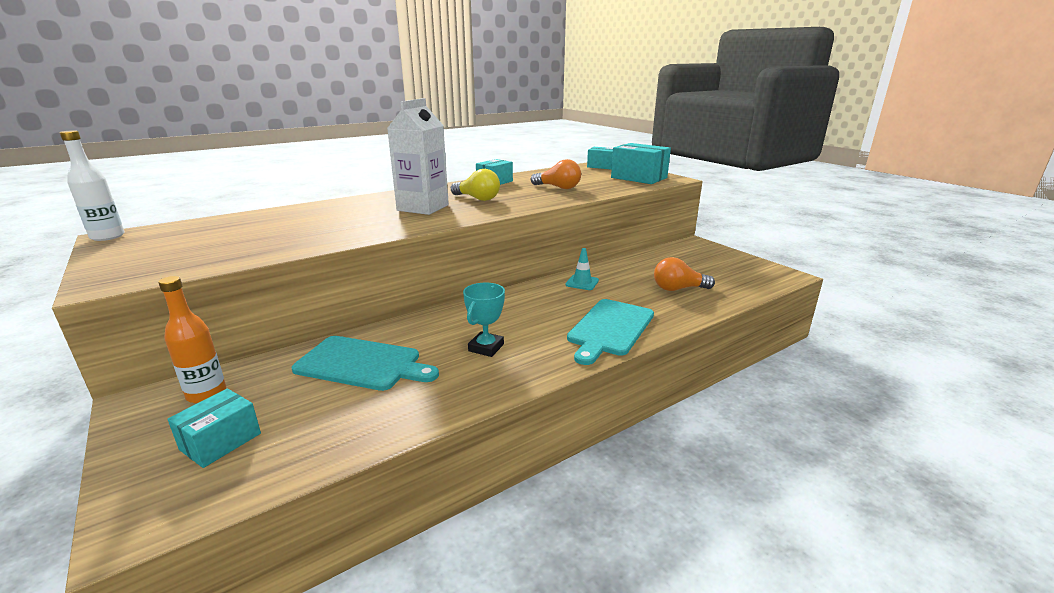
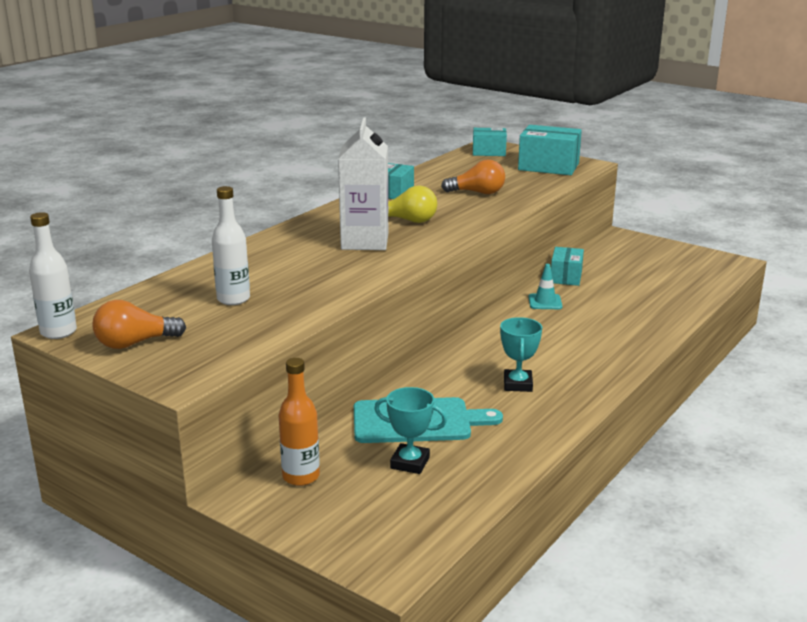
camera: 20 degrees left, 0 degrees up
turquoise box [167,388,261,468] -> turquoise box moved to [551,247,584,286]
turquoise cutting board [567,299,654,365] -> none
orange light bulb [654,257,715,291] -> orange light bulb moved to [93,300,186,349]
none -> white bottle [212,186,250,305]
none -> turquoise trophy [374,387,447,474]

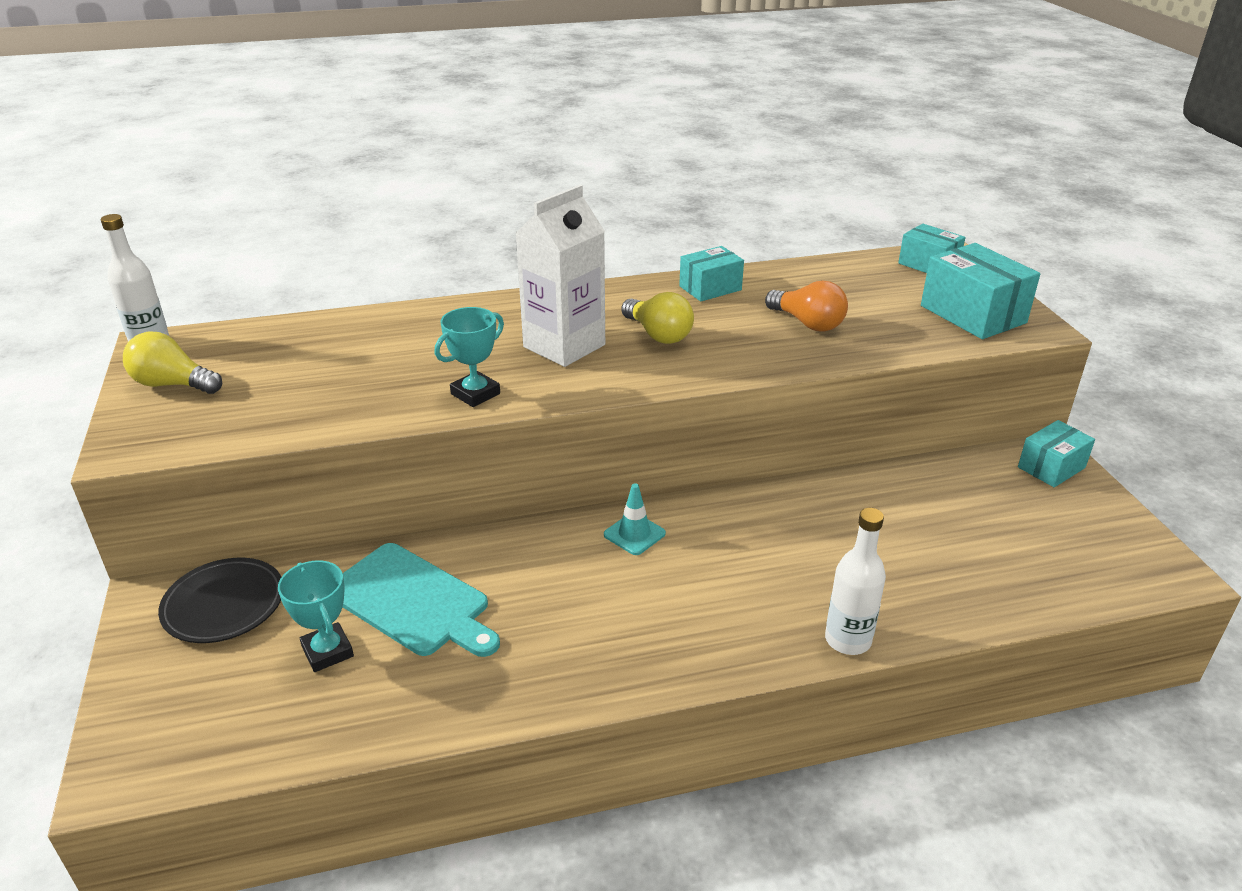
camera: 40 degrees right, 10 degrees up
orange light bulb [93,300,186,349] -> yellow light bulb [123,331,222,394]
white bottle [212,186,250,305] -> white bottle moved to [825,508,886,655]
orange bottle [279,358,320,486] -> black plate [158,558,281,643]
turquoise trophy [500,317,542,392] -> turquoise trophy moved to [435,307,504,407]
turquoise traffic cone [529,264,562,309] -> turquoise traffic cone moved to [604,484,666,555]
turquoise box [551,247,584,286] -> turquoise box moved to [1018,420,1095,487]

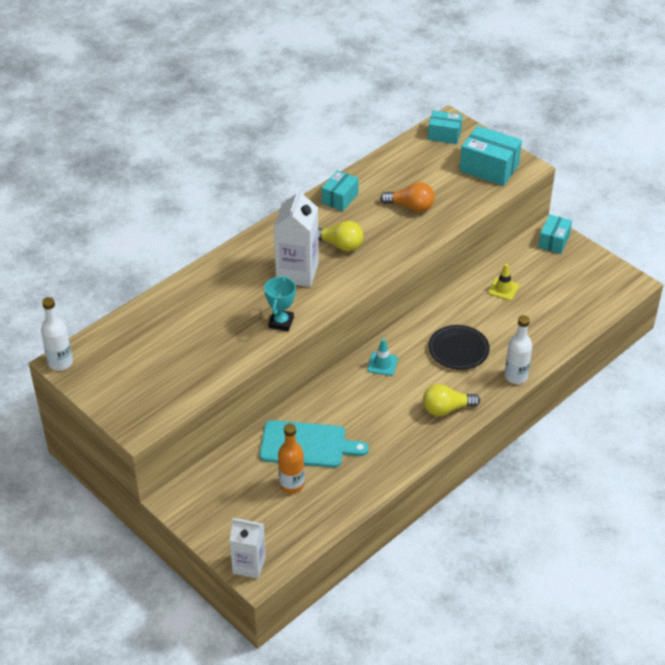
camera: 30 degrees left, 10 degrees up
yellow light bulb [123,331,222,394] -> yellow light bulb moved to [423,384,480,416]
black plate [158,558,281,643] -> black plate moved to [428,325,489,370]
turquoise trophy [278,560,354,672] -> orange bottle [278,424,304,494]
none -> white carton [230,518,266,579]
none -> yellow traffic cone [488,264,519,300]

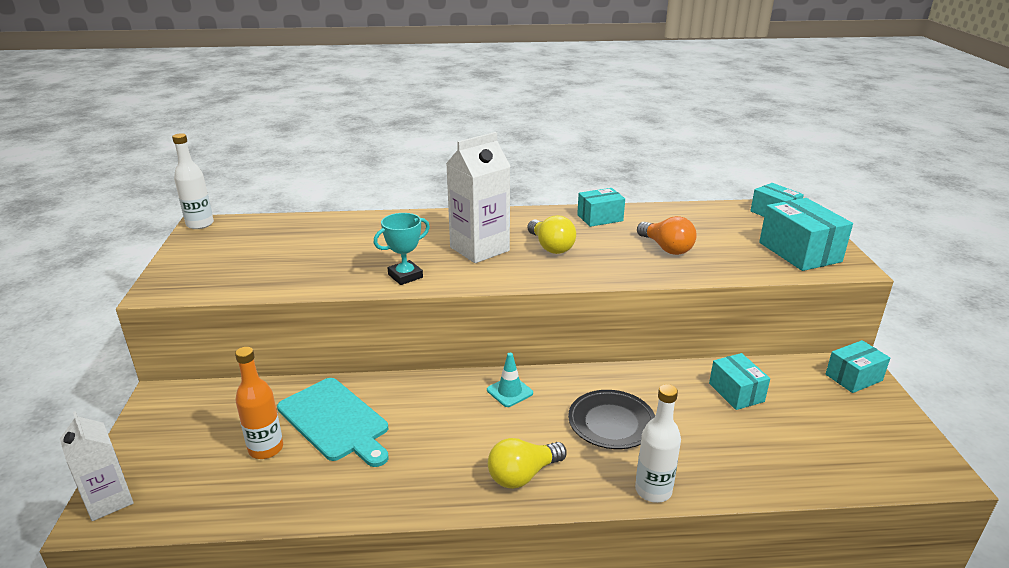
camera: 40 degrees right, 15 degrees down
yellow light bulb [423,384,480,416] -> yellow light bulb turned 60 degrees counterclockwise [488,438,567,489]
yellow traffic cone [488,264,519,300] -> turquoise box [709,353,770,410]

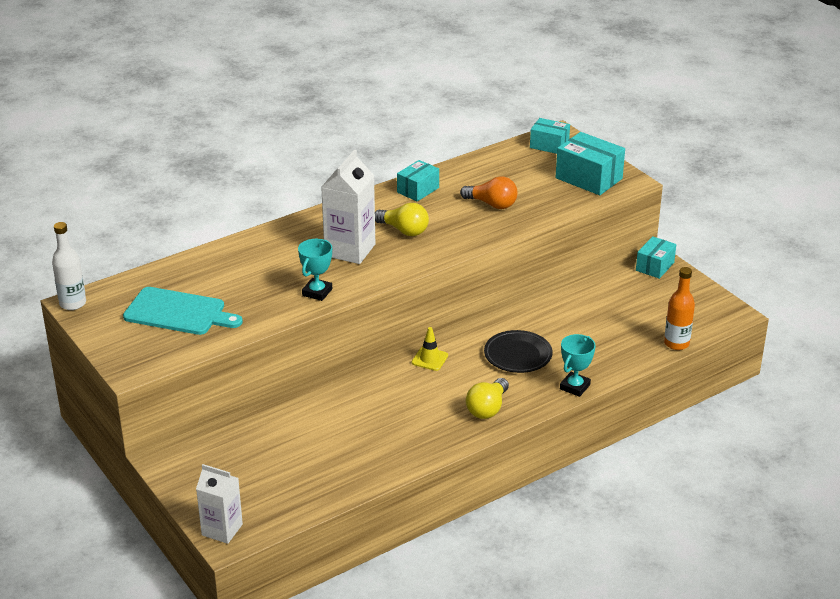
camera: 30 degrees left, 5 degrees up
orange bottle [235,347,283,459] -> orange bottle moved to [664,267,695,350]
turquoise cutting board [277,378,389,467] -> turquoise cutting board moved to [123,287,243,335]
turquoise traffic cone [487,353,533,407] -> yellow traffic cone [412,327,448,371]
white bottle [635,384,681,503] -> turquoise trophy [560,334,596,397]
turquoise box [709,353,770,410] -> none

